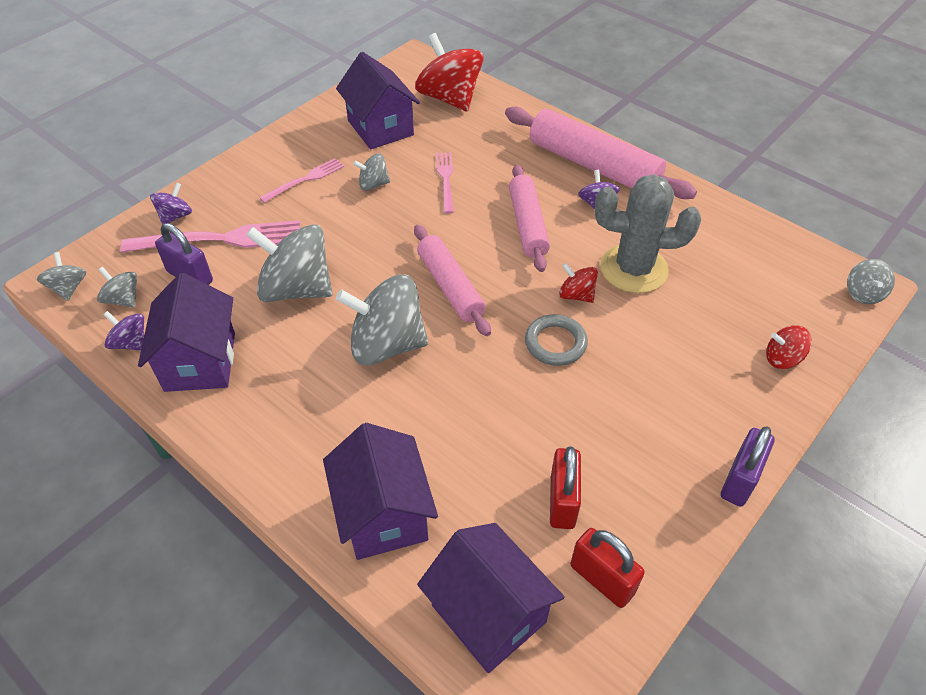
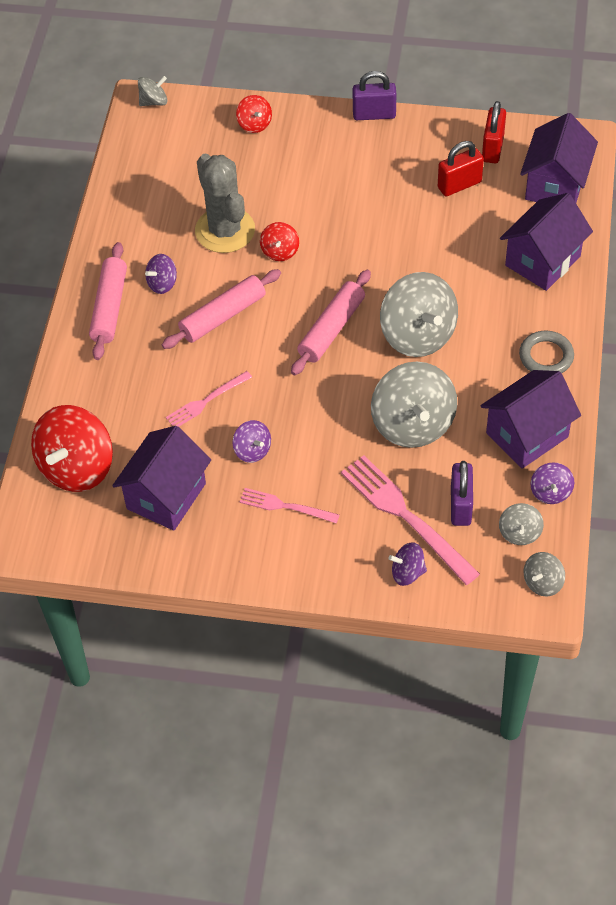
camera: 120 degrees left, 5 degrees up
grey spinning top [353,153,390,191] -> purple spinning top [232,420,271,463]
pink rolling pin [505,107,697,199] -> pink rolling pin [89,242,127,360], size x0.65
grey ring [525,314,588,366] -> grey ring moved to [519,331,574,373]

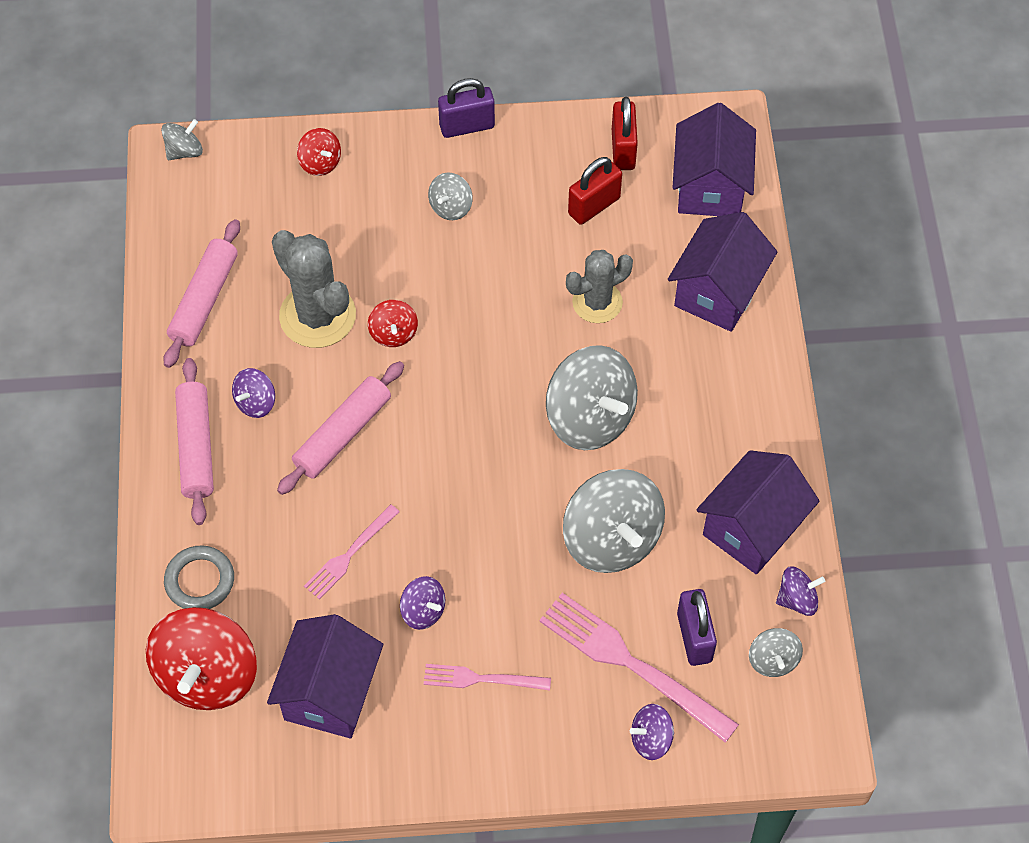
camera: 15 degrees left, 5 degrees up
pink rolling pin [291,270,371,375] -> pink rolling pin moved to [163,219,240,368]
grey ring [519,331,574,373] -> grey ring moved to [164,545,234,609]
grey spinning top [524,552,565,597] -> grey spinning top moved to [428,173,473,220]
purple spinning top [530,462,574,504] -> purple spinning top turned 90 degrees counterclockwise [776,566,825,616]
none -> grey cactus [566,250,633,323]

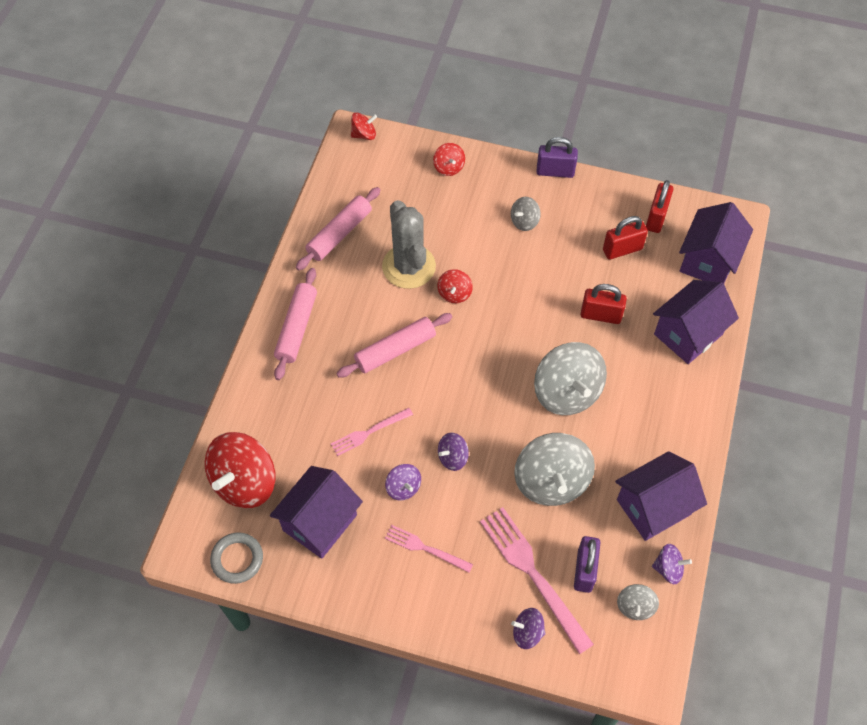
camera: 20 degrees right, 0 degrees up
grey spinning top [161,119,203,160] -> red spinning top [351,113,377,140]
grey ring [164,545,234,609] -> grey ring moved to [210,532,263,584]
purple spinning top [232,368,275,418] -> purple spinning top moved to [438,433,469,471]
grey cactus [566,250,633,323] -> red padlock [581,284,627,324]

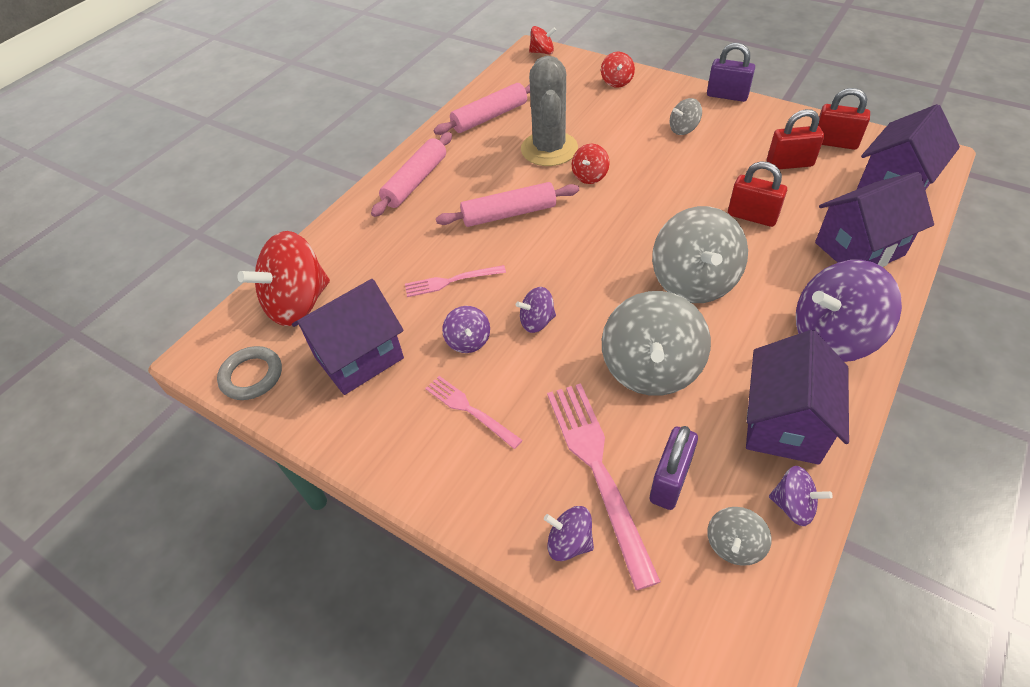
camera: 20 degrees right, 10 degrees down
purple house [615,451,707,541] -> purple house turned 60 degrees counterclockwise [746,330,849,465]
red padlock [646,180,673,233] -> red padlock turned 75 degrees clockwise [818,88,870,150]
none -> purple spinning top [796,260,902,362]

